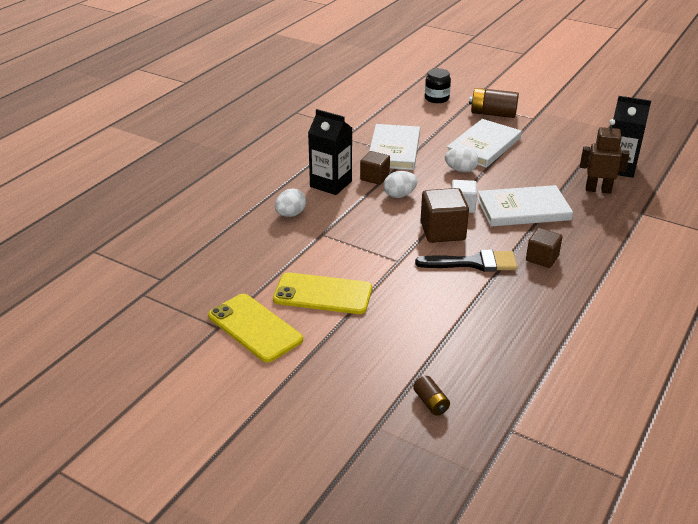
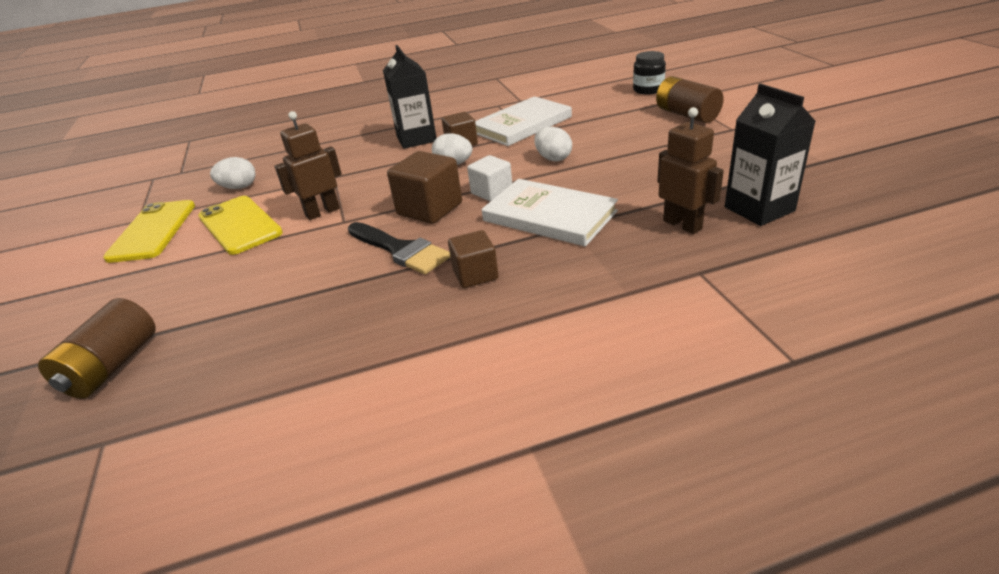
camera: 45 degrees right, 0 degrees up
white egg [275,188,306,217] -> white egg moved to [210,157,256,189]
brown battery [413,376,450,416] -> brown battery [38,298,156,399], size x1.88
white book [447,119,522,168] -> none
none -> brown robot [275,111,342,220]

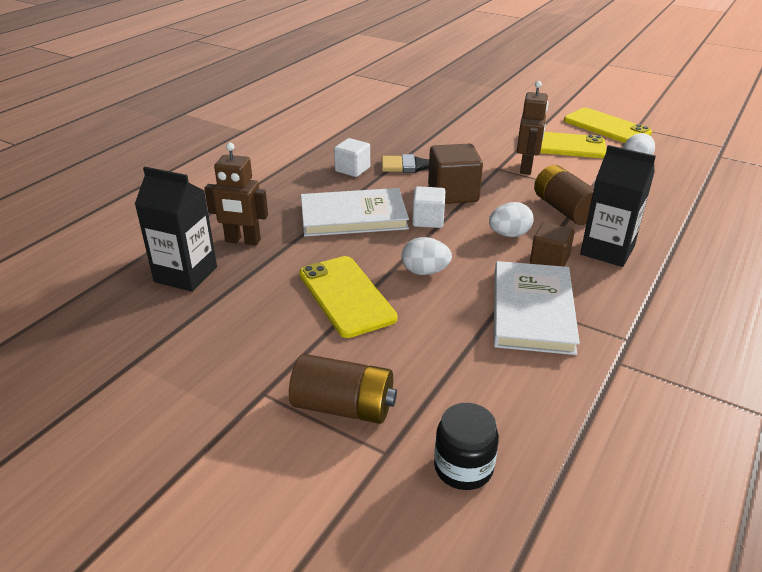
camera: 135 degrees right, 0 degrees up
brown battery [38,298,156,399] -> brown battery moved to [534,165,594,225]
brown cube [448,230,498,288] -> white cube [334,138,370,177]
none -> yellow phone [299,256,398,338]

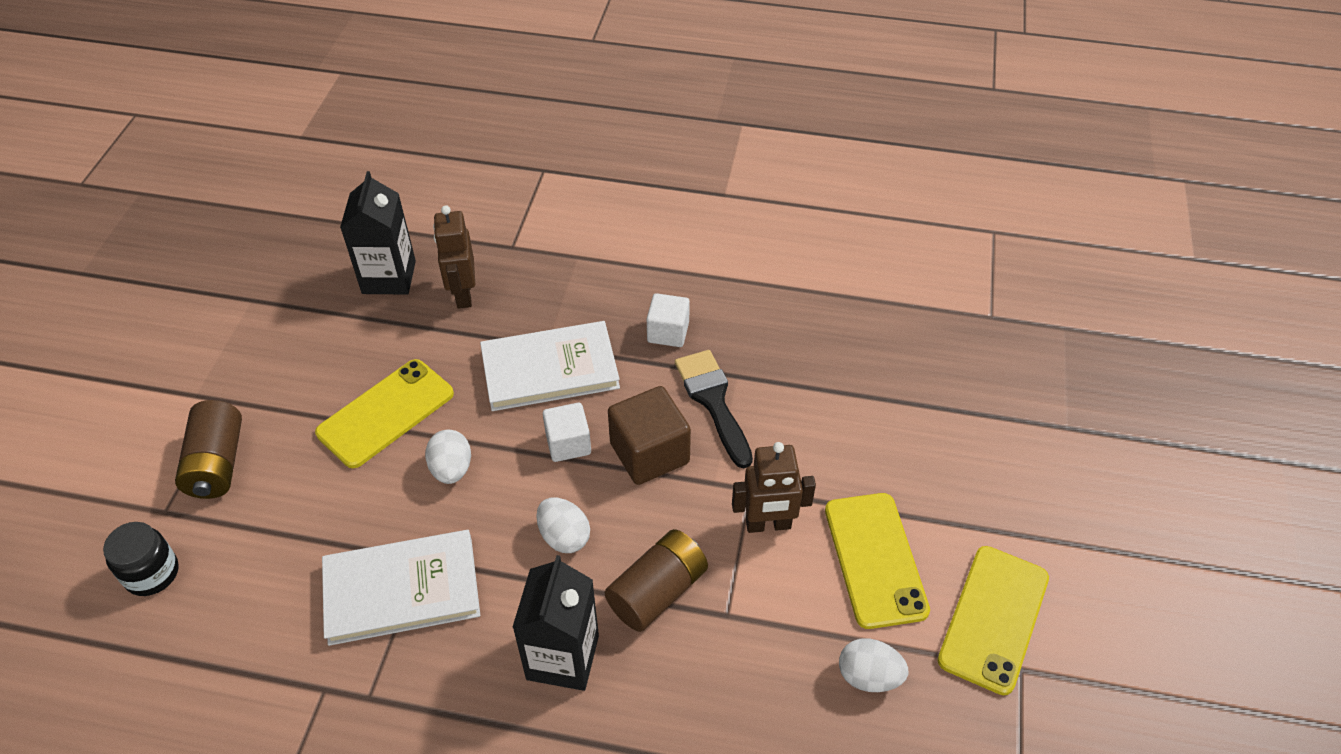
camera: 70 degrees right, 15 degrees up
white book [301,188,409,236] -> white book turned 75 degrees counterclockwise [480,321,620,411]
brown cube [530,222,575,267] -> none

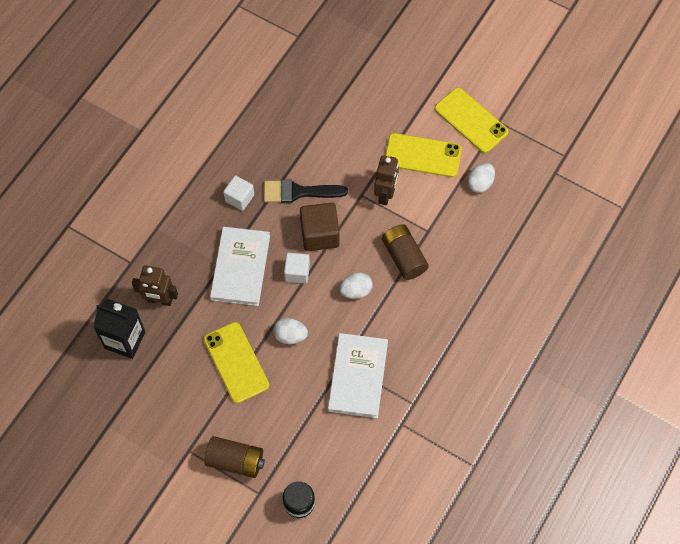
camera: 70 degrees left, 15 degrees up
black carton [513,555,599,691] -> none

